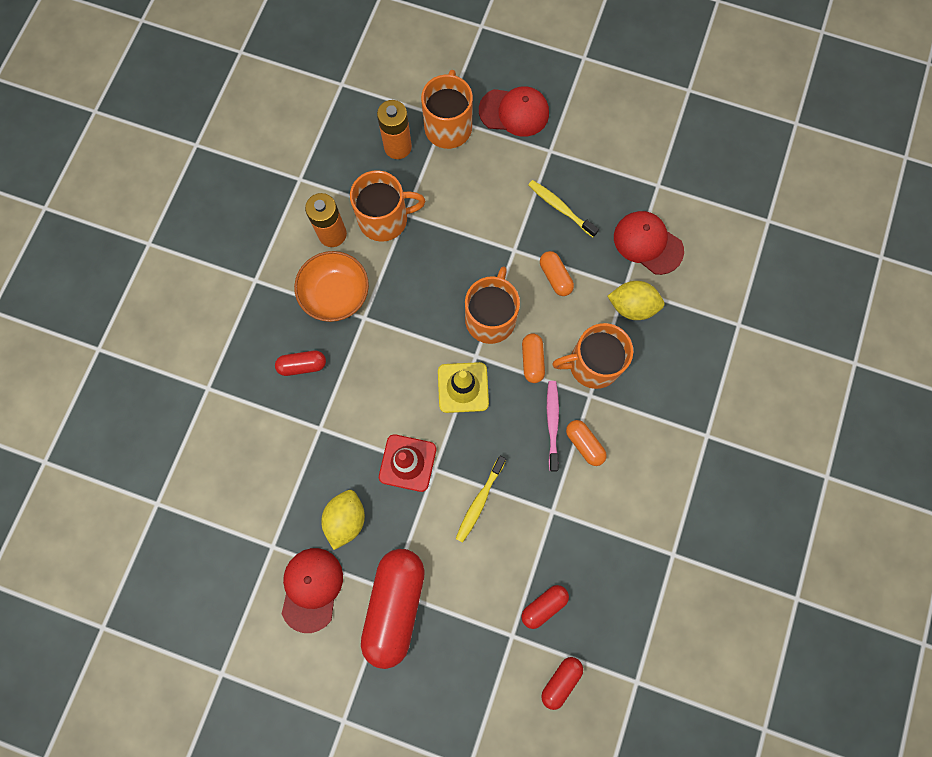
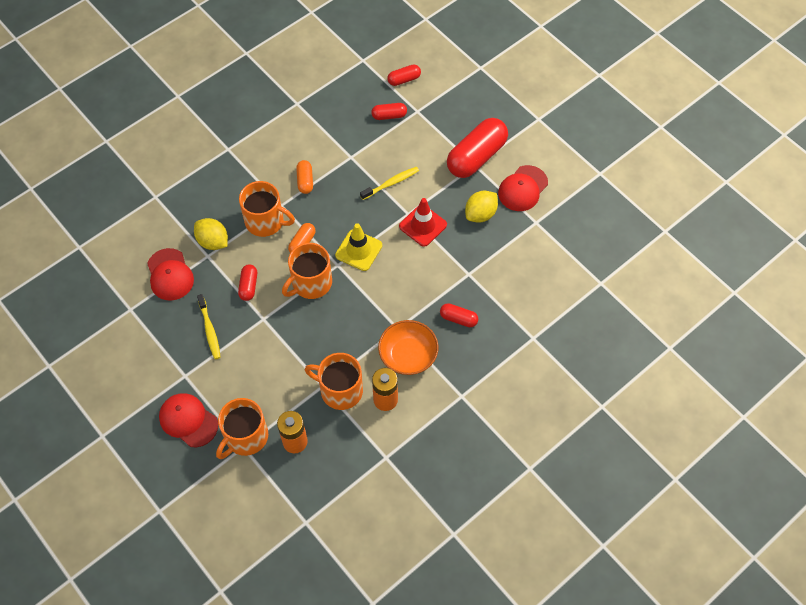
camera: 150 degrees left, 15 degrees down
orange capsule [540,251,574,296] -> red capsule [238,264,257,301]
pink toothbrush [547,381,559,471] -> none

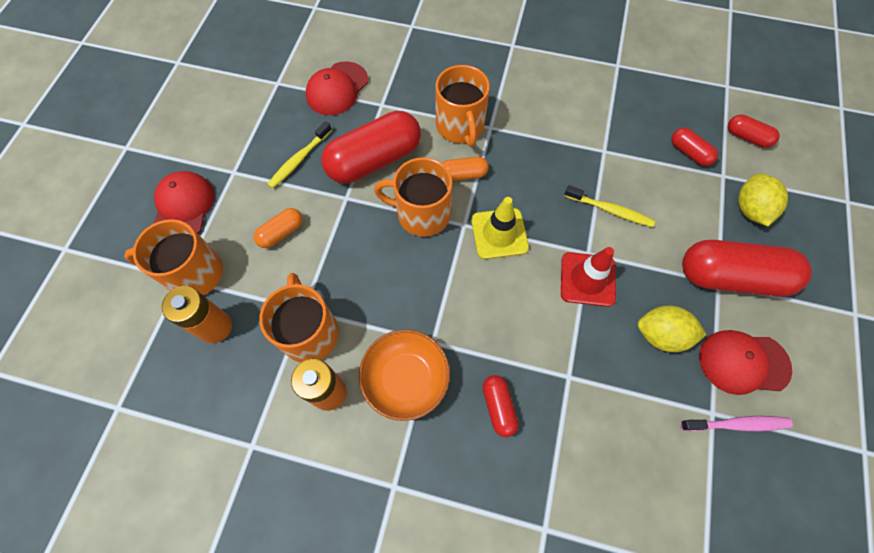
camera: 55 degrees right, 5 degrees up
yellow lemon [194,218,228,250] -> yellow lemon moved to [738,173,788,226]
red capsule [238,264,257,301] -> red capsule [321,111,421,184], size x2.10
orange capsule [296,160,313,194] -> orange capsule moved to [253,208,303,248]
none -> pink toothbrush [681,416,793,432]

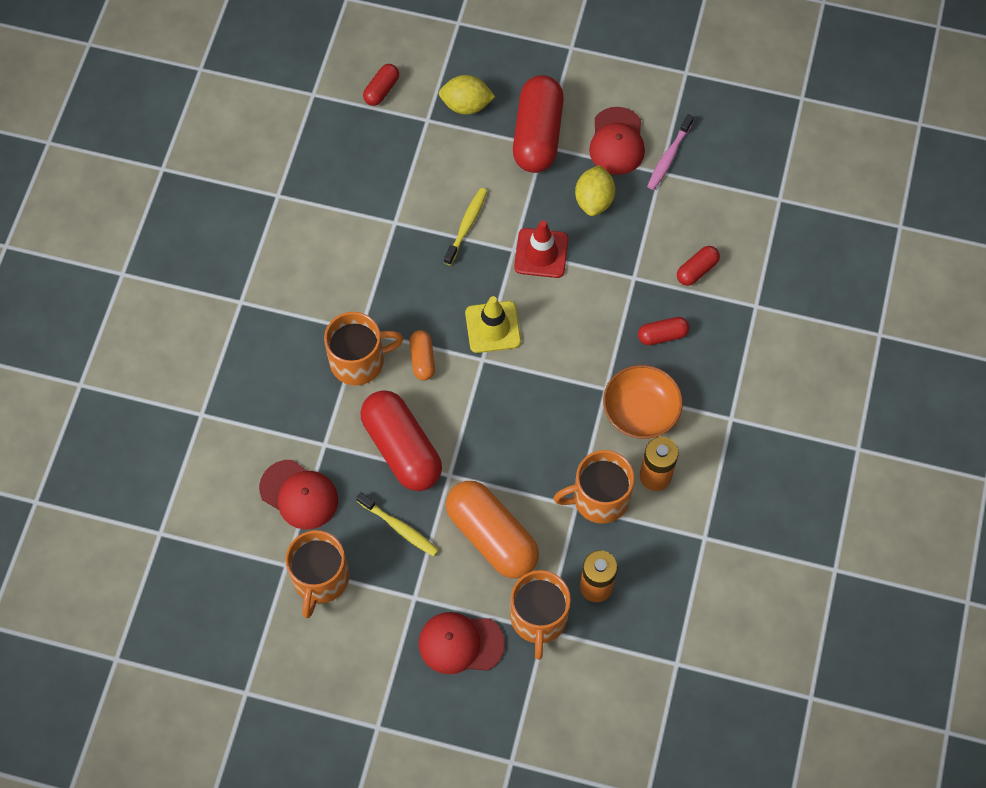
camera: 90 degrees left, 0 degrees up
orange capsule [253,208,303,248] -> orange capsule [446,481,539,578], size x2.10
orange mug [374,157,453,237] -> orange mug moved to [285,530,349,618]
red capsule [671,127,718,166] -> red capsule moved to [677,246,720,286]
pink toothbrush [681,416,793,432] -> pink toothbrush turned 150 degrees counterclockwise [647,114,694,190]

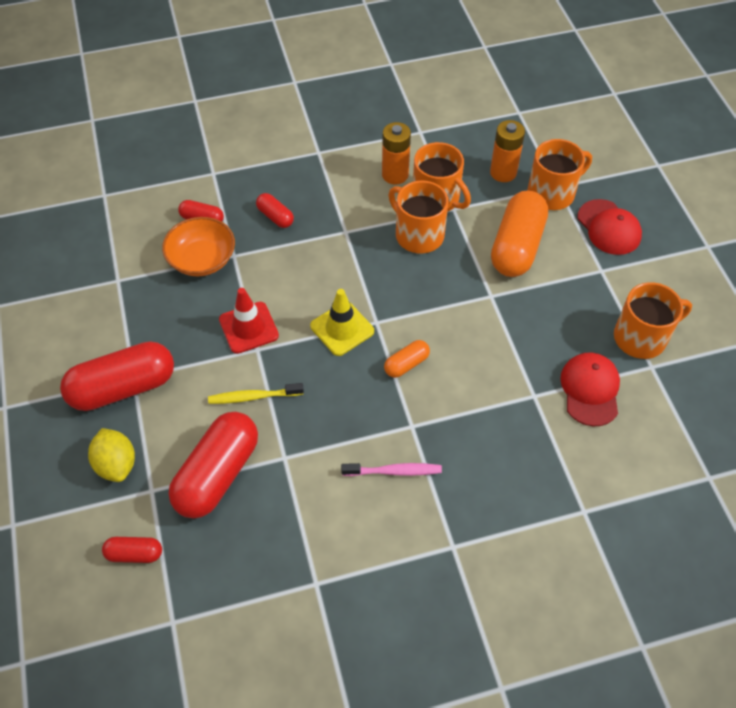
camera: 120 degrees left, 10 degrees down
orange mug [324,312,403,386] -> orange mug moved to [388,181,448,253]
yellow toothbrush [356,492,439,557] -> none
red capsule [360,390,442,491] -> red capsule moved to [168,412,258,519]
yellow lemon [575,165,616,216] -> none
red cap [589,107,645,175] -> none
orange bowl [603,365,683,439] -> orange bowl moved to [162,217,235,276]
pink toothbrush [647,114,694,190] -> pink toothbrush moved to [341,463,442,476]

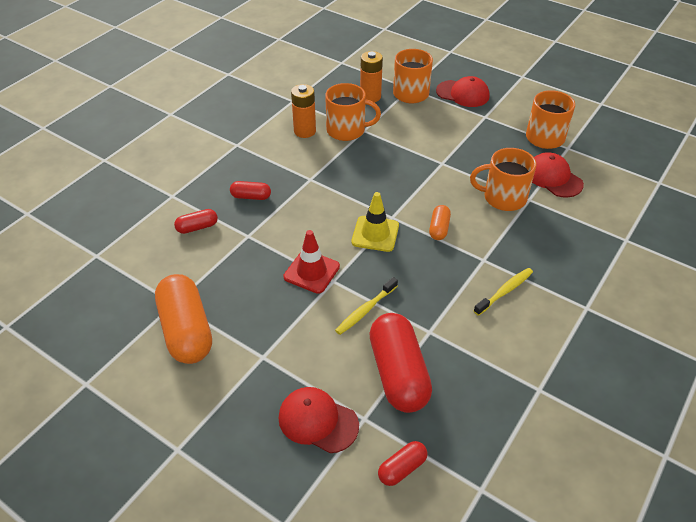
camera: 40 degrees left, 10 degrees down
red capsule [60,341,174,411] -> none
yellow lemon [88,428,135,482] -> red cap [278,387,359,453]
orange bowl [162,217,235,276] -> none
pink toothbrush [341,463,442,476] -> yellow toothbrush [474,268,533,316]
orange mug [388,181,448,253] -> orange mug moved to [470,148,536,211]
orange capsule [491,191,548,277] -> orange capsule moved to [155,274,212,364]

